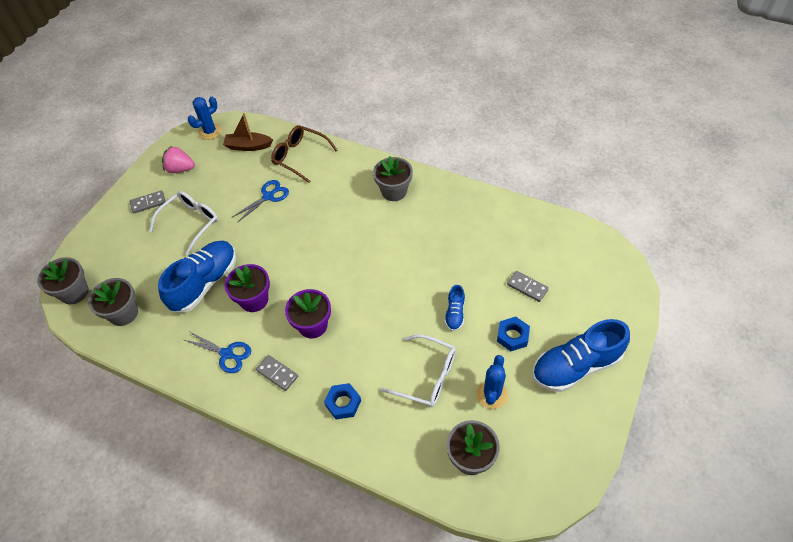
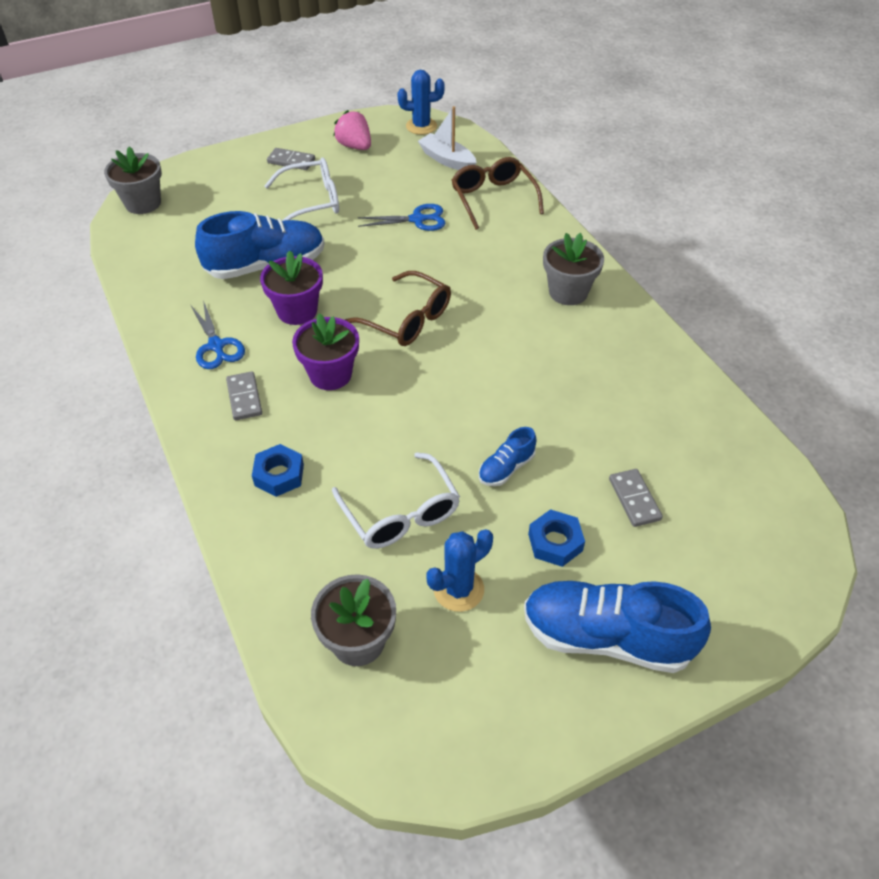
camera: 35 degrees right, 5 degrees down
grey flower pot [88,278,138,326] -> none
brown boat [223,113,273,151] -> white boat [418,106,477,170]
none -> brown glasses [345,271,451,346]

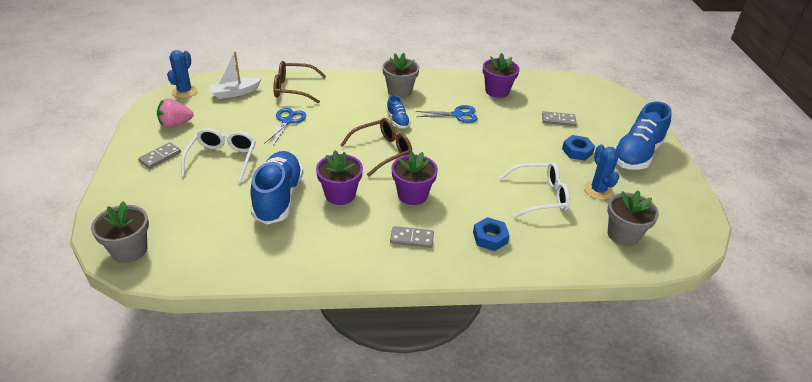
camera: 70 degrees left, 10 degrees down
blue scissors [191,300,245,369] -> blue scissors moved to [416,105,478,123]
blue shoe [479,427,537,486] -> blue shoe moved to [386,95,411,129]
none -> purple flower pot [483,53,520,98]

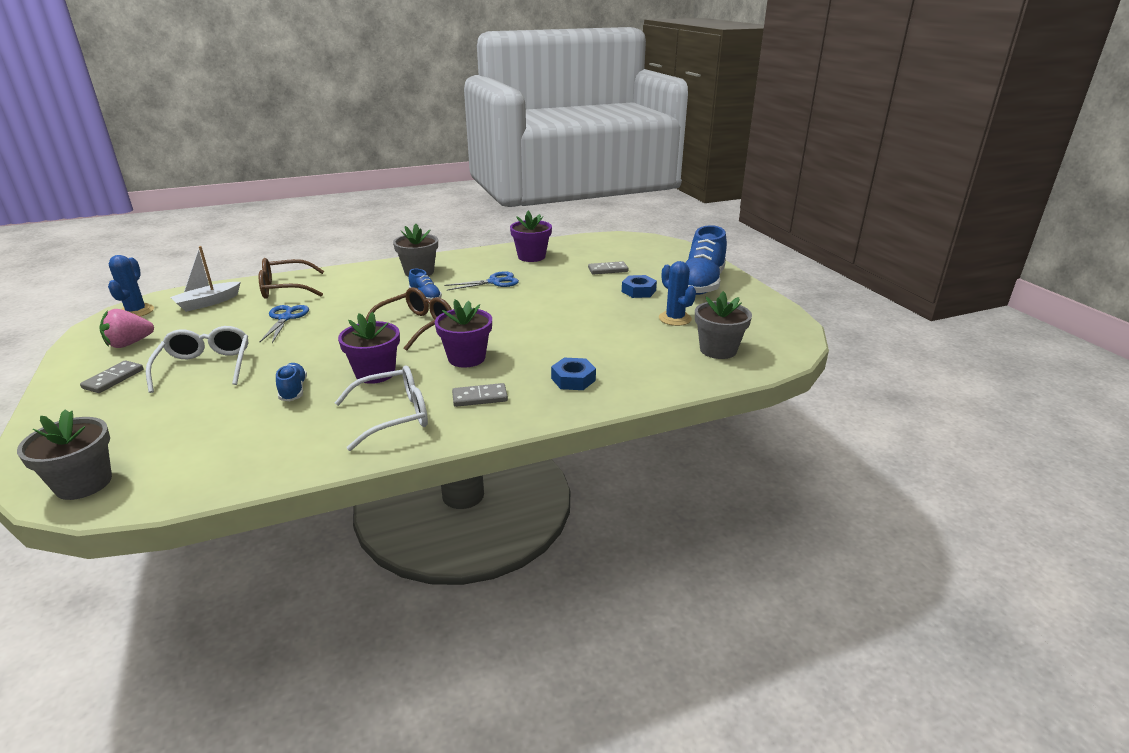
camera: 15 degrees left, 10 degrees down
blue shoe [250,151,303,224] -> blue shoe [276,363,307,401], size x0.48
white glasses [499,162,570,218] -> white glasses moved to [335,365,428,451]

